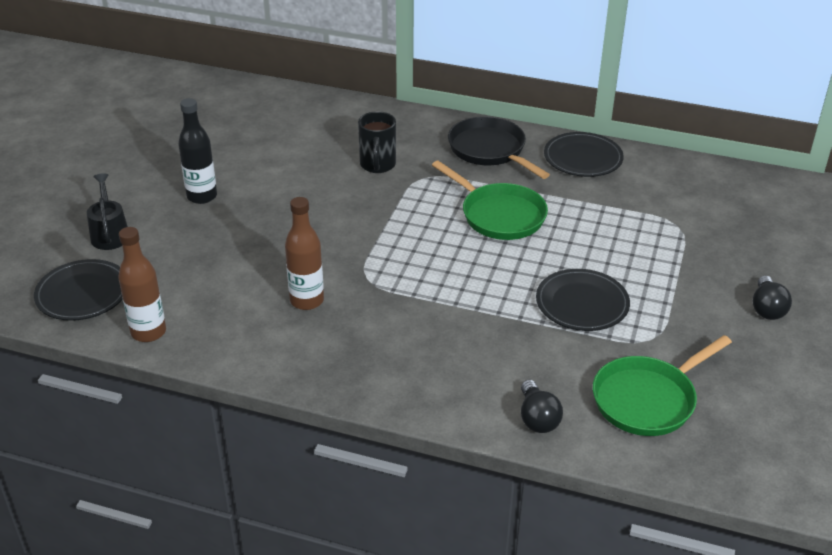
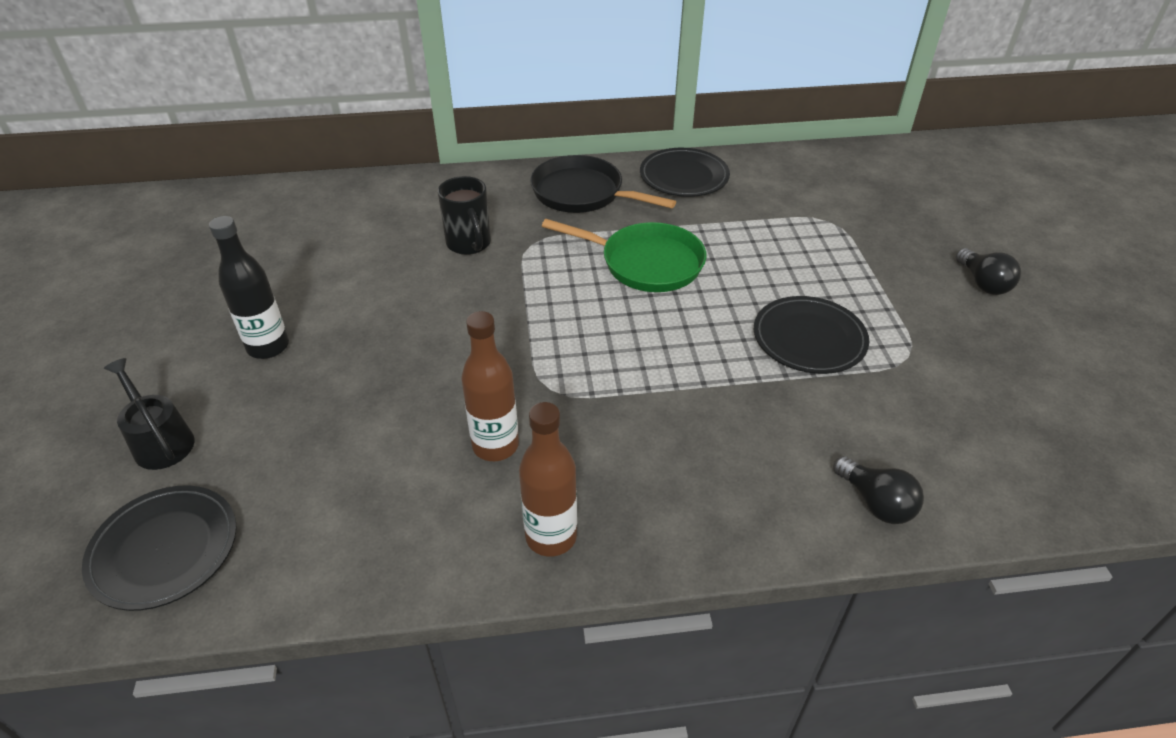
camera: 25 degrees left, 5 degrees up
brown bottle [118,227,166,342] -> brown bottle moved to [519,402,577,557]
green pan [593,335,732,436] -> none

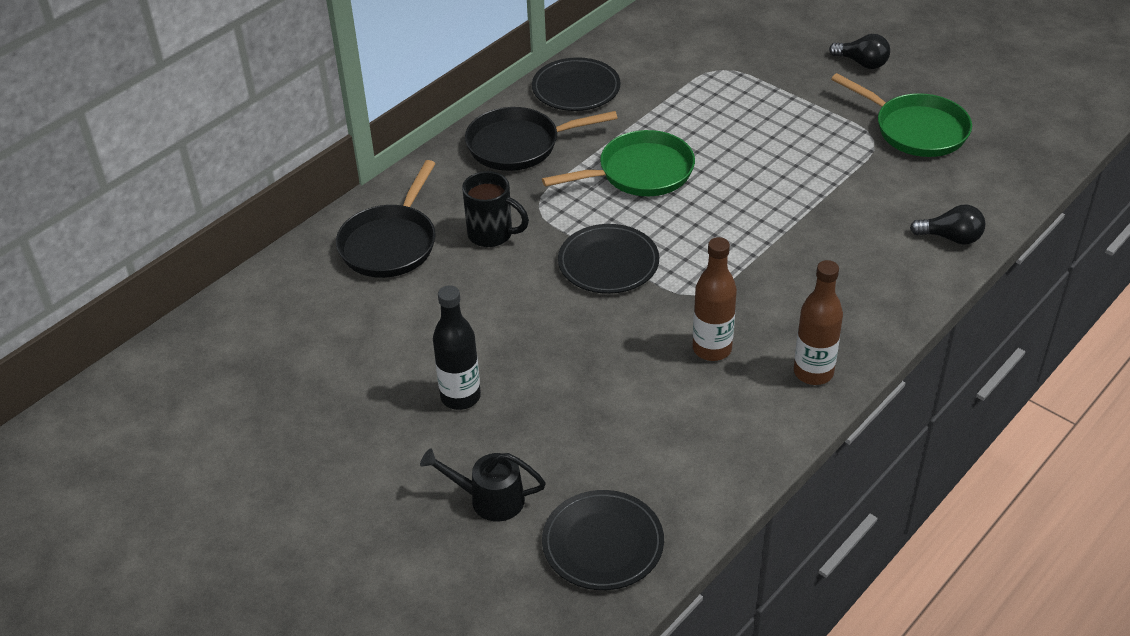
camera: 40 degrees left, 0 degrees up
black plate [754,296,869,374] -> black plate moved to [558,224,659,294]
none -> black pan [336,160,436,278]
none -> green pan [831,73,972,157]

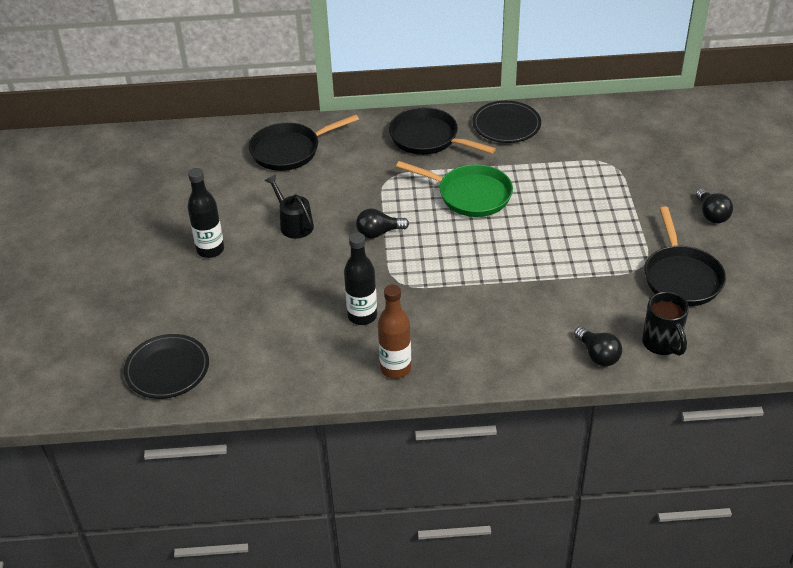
camera: 45 degrees right, 0 degrees up
black watering can [420,448,546,522] -> black watering can moved to [265,175,314,239]
black mug [462,171,529,247] -> black mug moved to [642,292,689,356]
black plate [558,224,659,294] -> black light bulb [356,208,409,238]
brown bottle [693,237,737,361] -> black bottle [344,233,377,325]
green pan [831,73,972,157] -> black pan [645,206,726,306]

